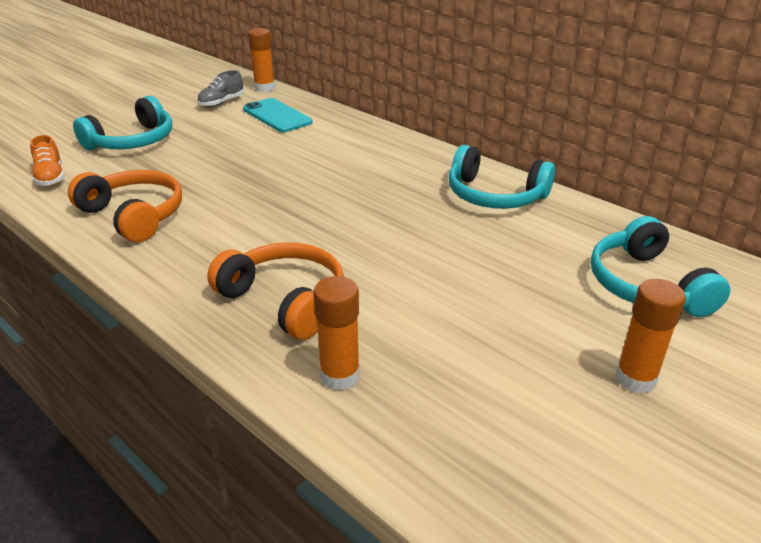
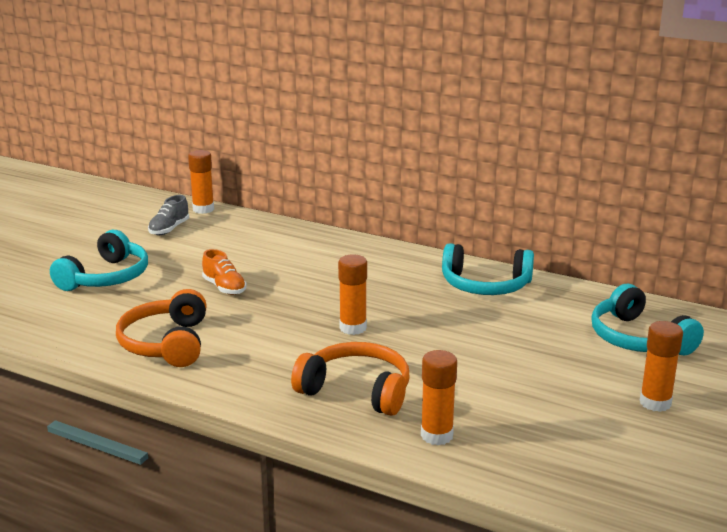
camera: 15 degrees left, 10 degrees down
orange shoe [30,135,65,186] -> orange shoe moved to [202,249,247,295]
orange headphones [68,170,182,242] -> orange headphones turned 120 degrees counterclockwise [116,289,207,367]
turquoise phone [243,98,313,132] -> none
none -> orange glue stick [338,254,367,335]

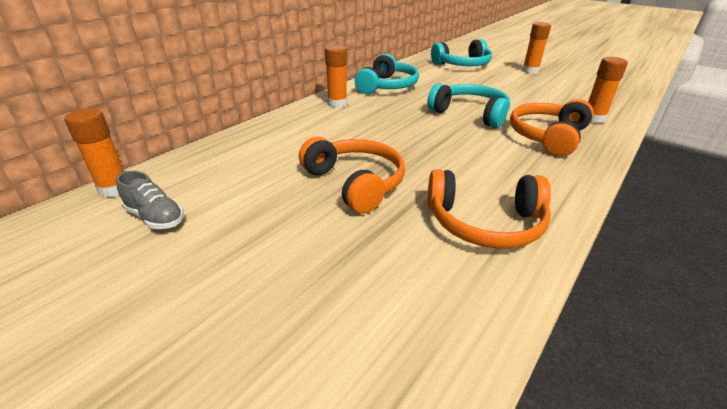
camera: 80 degrees left, 10 degrees up
turquoise headphones [50,230,148,291] -> turquoise headphones moved to [427,83,510,128]
orange shoe [202,249,247,295] -> orange headphones [299,137,405,214]
orange glue stick [338,254,367,335] -> orange glue stick moved to [325,45,347,108]

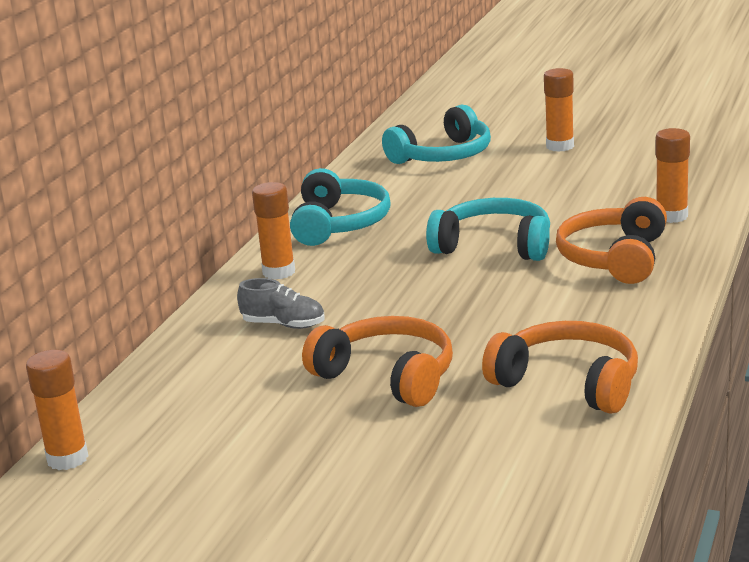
camera: 15 degrees left, 10 degrees down
grey shoe [116,171,184,229] -> grey shoe moved to [237,278,325,329]
orange headphones [428,169,551,249] -> orange headphones turned 135 degrees counterclockwise [482,321,638,414]

